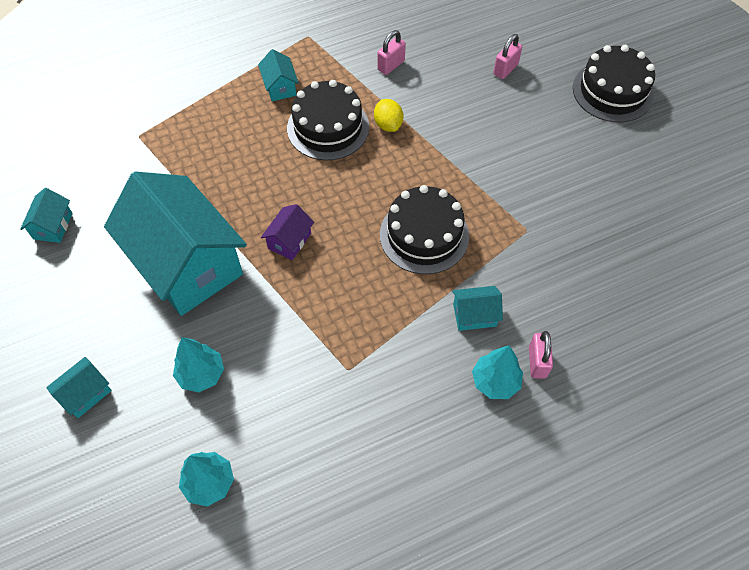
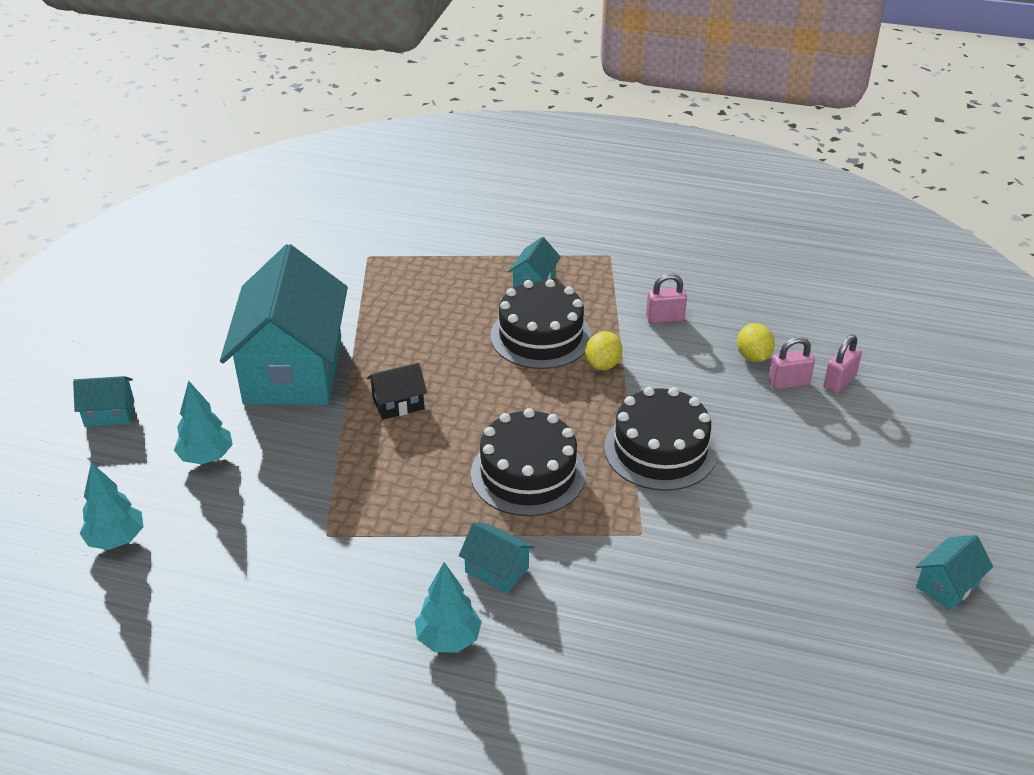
camera: 40 degrees right, 20 degrees down
turquoise house [20,188,73,243] -> turquoise house moved to [916,535,993,611]
purple house [261,204,314,260] -> black house [367,363,427,420]
pink padlock [529,331,553,379] -> pink padlock moved to [823,335,862,394]
black cake [573,45,655,122] -> black cake moved to [604,387,717,491]
none -> yellow lemon [737,323,775,362]

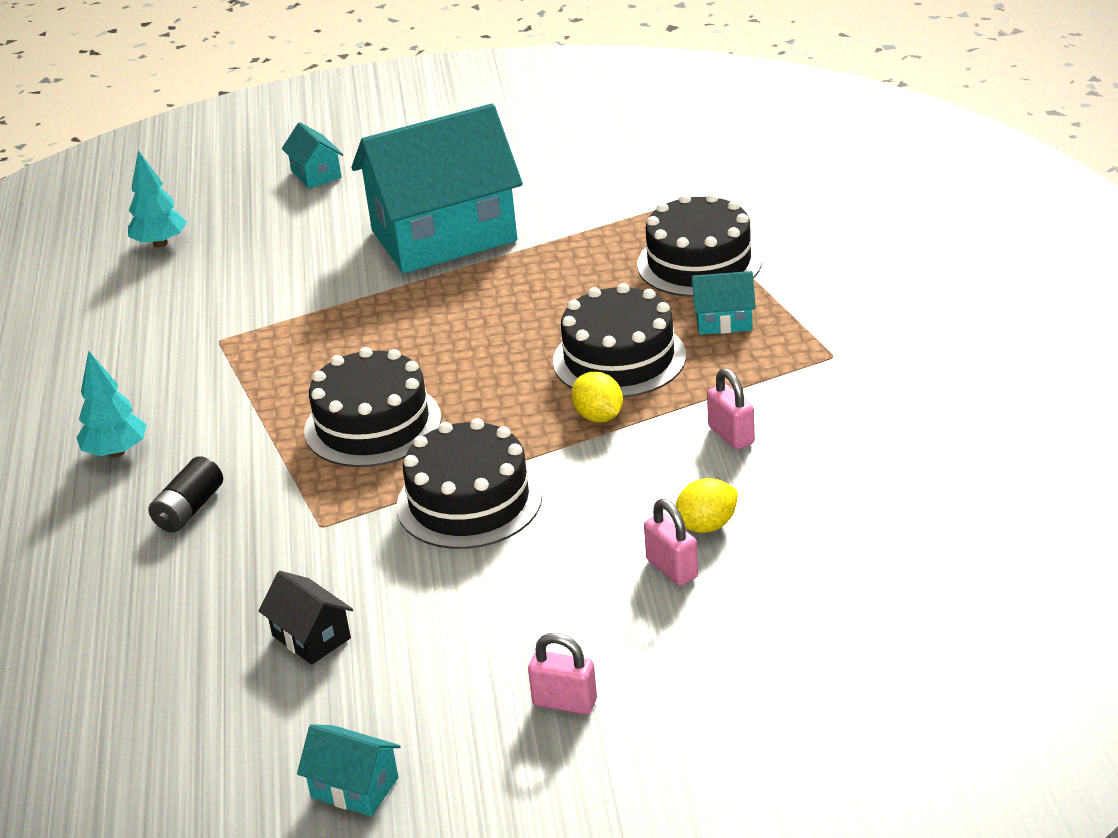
camera: 70 degrees right, 5 degrees down
turquoise tree [174,380,233,464] -> none
black house [367,363,427,420] -> black house moved to [259,571,353,665]
turquoise house [459,522,534,594] -> none
yellow lemon [585,331,622,370] -> yellow lemon turned 60 degrees clockwise [571,372,623,422]
pink padlock [823,335,862,394] -> pink padlock moved to [528,633,597,715]
none -> black battery [148,456,223,532]
none -> black cake [637,193,762,297]

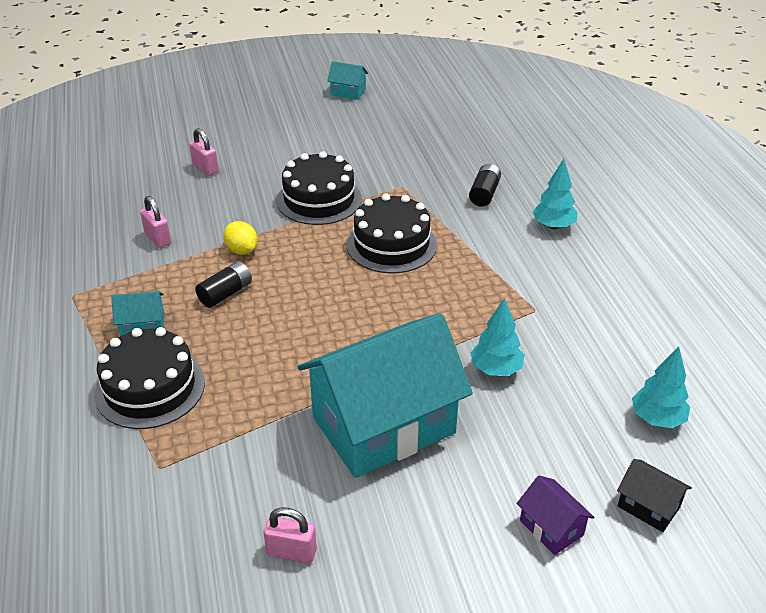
camera: 170 degrees right, 5 degrees up
black house [259,571,353,665] -> black house moved to [617,459,692,532]
turquoise house [282,122,343,189] -> purple house [517,475,594,555]
pink padlock [528,633,597,715] -> pink padlock moved to [264,507,317,564]
black cake [553,283,686,398] -> black battery [195,261,252,308]
yellow lemon [672,478,738,533] -> none
none -> turquoise tree [471,298,525,376]

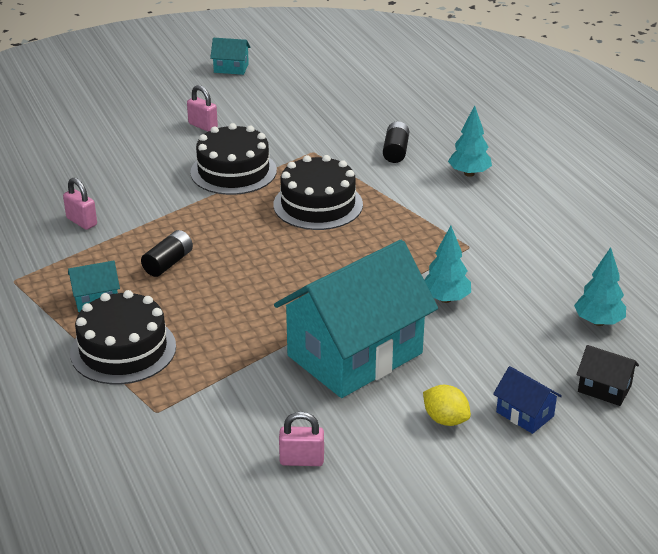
camera: 10 degrees left, 5 degrees down
pink padlock [189,128,219,176] -> pink padlock moved to [187,85,218,132]
yellow lemon [223,221,258,255] -> yellow lemon moved to [423,385,471,426]
purple house [517,475,594,555] -> blue house [493,366,562,434]

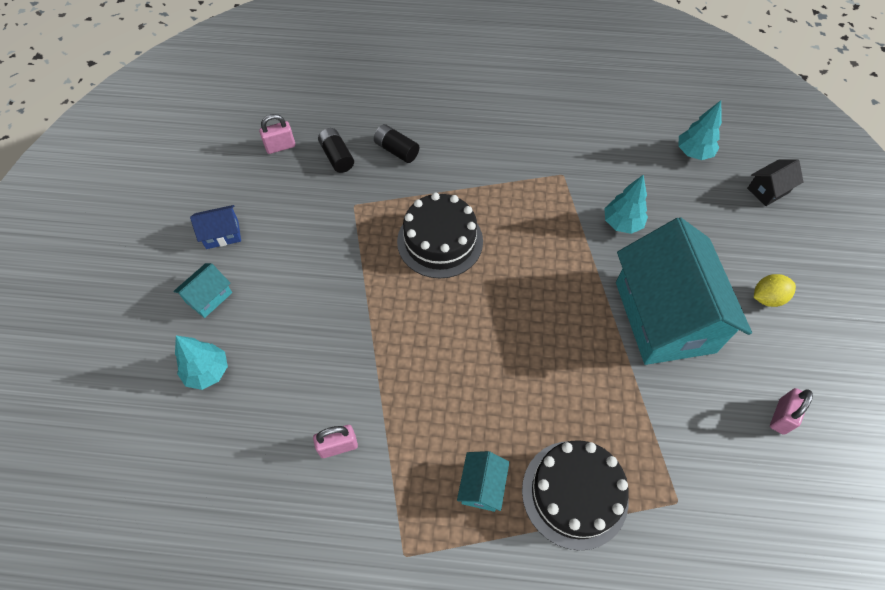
camera: 60 degrees left, 25 degrees up
black battery [141,230,193,277] -> black battery moved to [318,128,354,173]
pink padlock [187,85,218,132] -> pink padlock moved to [259,114,295,154]
black cake [190,123,277,195] -> none
turquoise house [210,38,250,75] -> turquoise house moved to [173,263,232,318]
turquoise tree [448,105,492,177] -> turquoise tree moved to [175,335,228,390]
blue house [493,366,562,434] -> blue house moved to [190,205,241,249]

